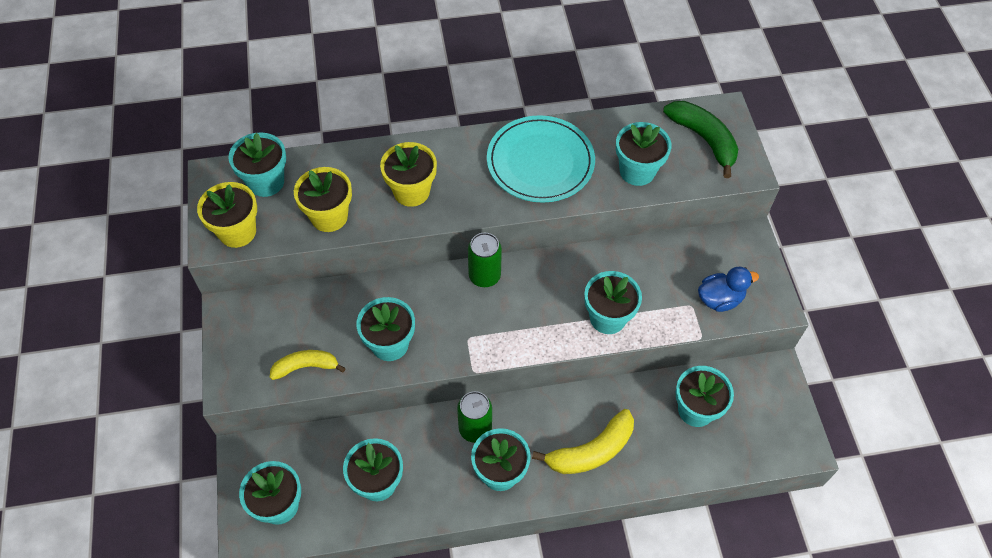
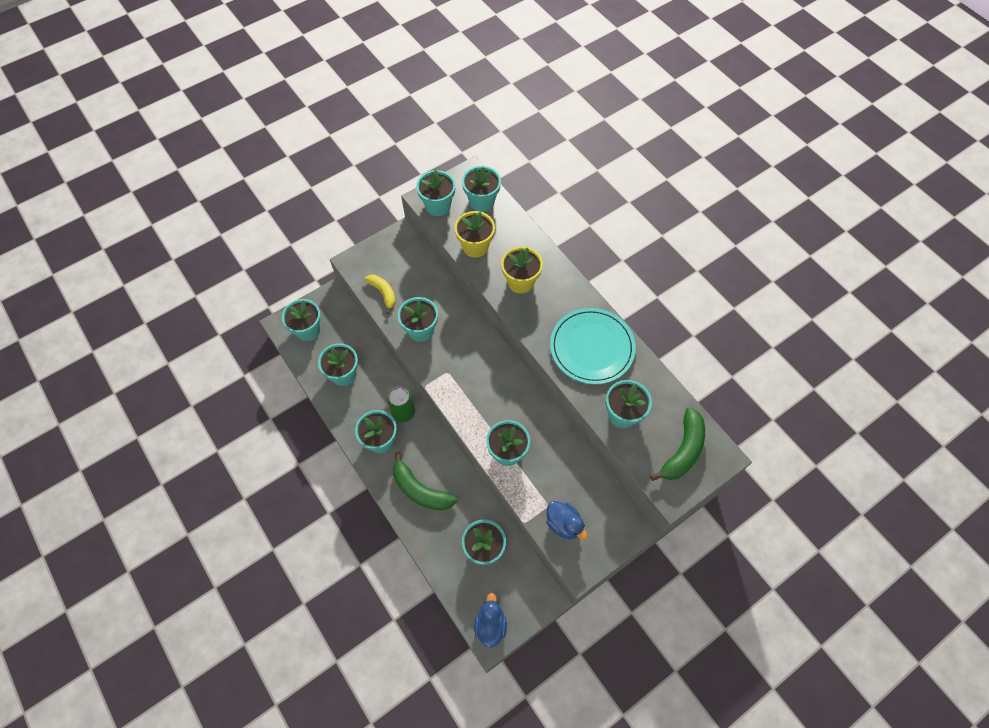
camera: 65 degrees right, 5 degrees up
yellow flower pot [197,182,257,248] -> turquoise flower pot [416,170,455,216]
green can [468,233,502,287] -> none
yellow banana [532,409,634,474] -> green banana [393,452,457,511]
none -> blue duck [474,593,507,648]

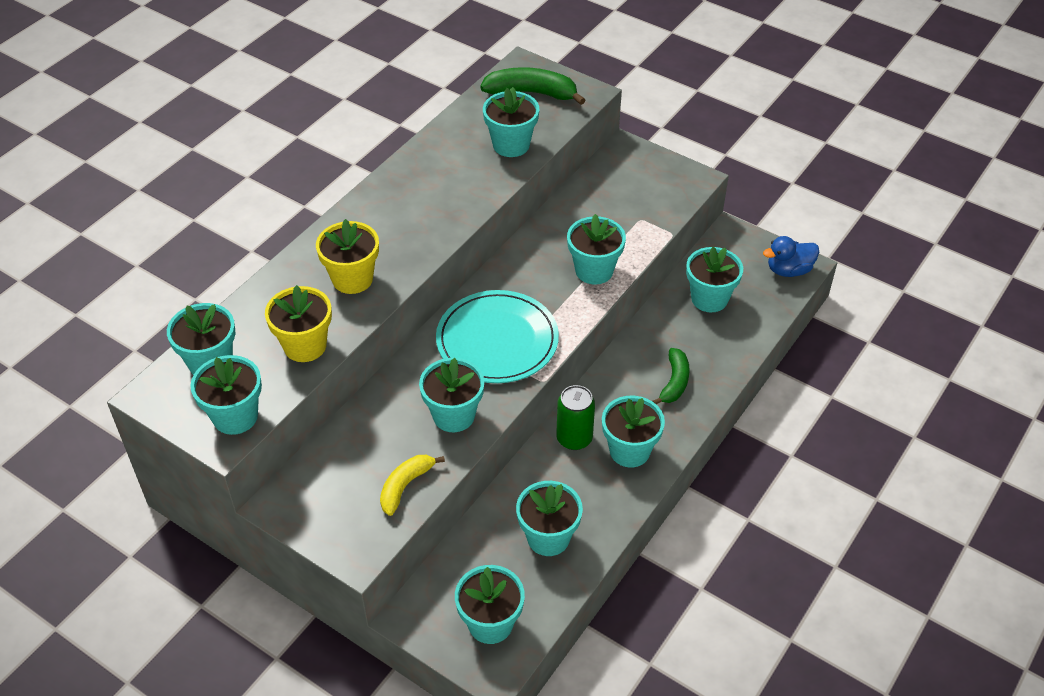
camera: 110 degrees left, 15 degrees down
green banana [393,452,457,511] -> green banana [652,348,690,404], size x0.66
blue duck [546,501,588,540] -> none
turquoise plate [550,308,636,384] -> turquoise plate moved to [436,290,559,383]

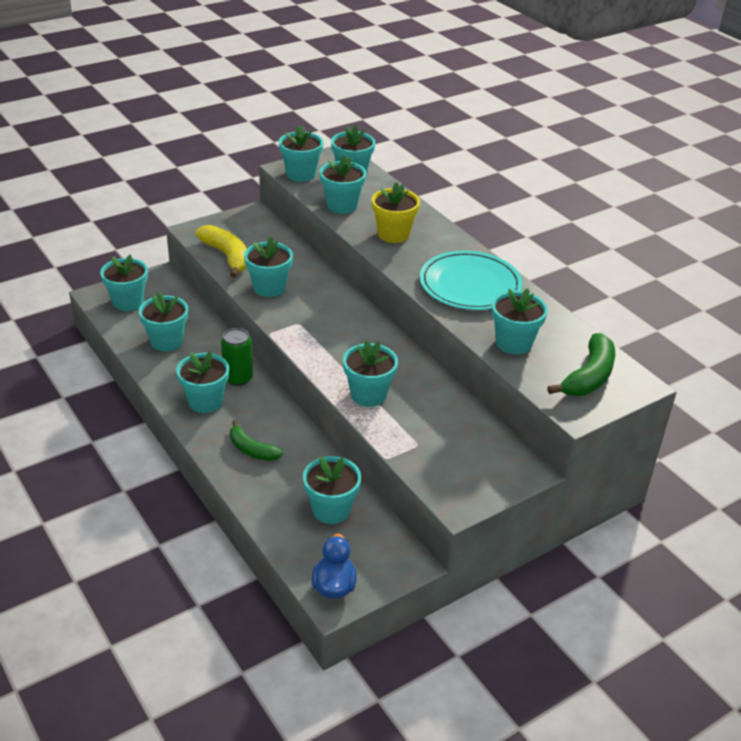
camera: 110 degrees right, 10 degrees down
yellow flower pot [265,285,332,362] -> turquoise flower pot [320,155,366,214]
yellow banana [380,455,445,516] -> yellow banana [195,225,247,278], size x1.52
turquoise plate [436,290,559,383] -> turquoise plate moved to [419,251,523,310]

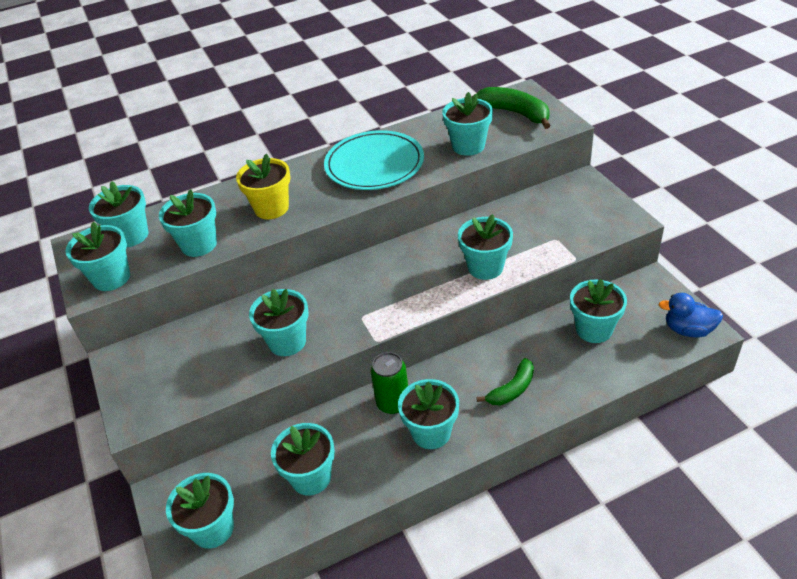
camera: 75 degrees left, 5 degrees up
yellow banana [195,225,247,278] -> none

